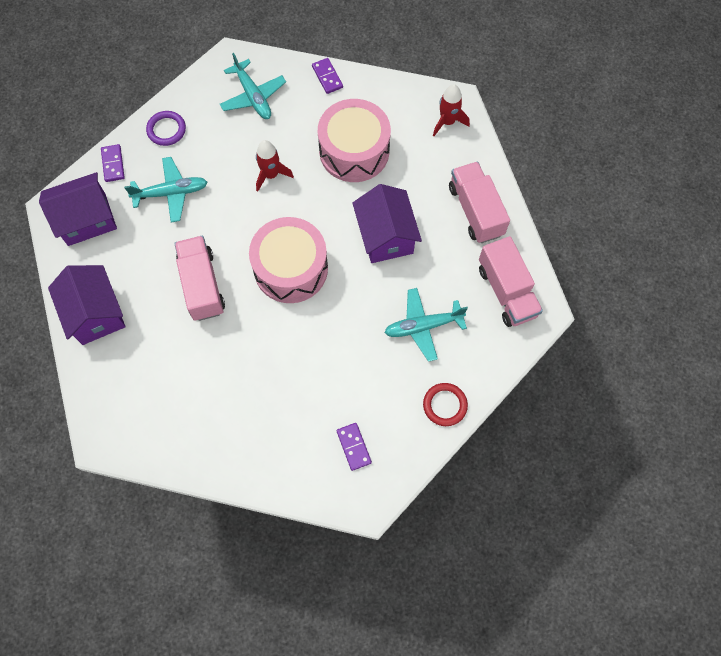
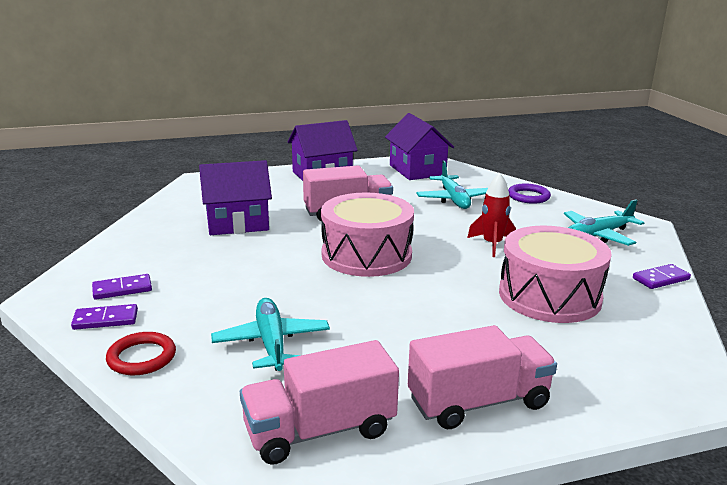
camera: 90 degrees right, 45 degrees down
purple domino [101,144,125,182] -> purple domino moved to [71,304,138,330]
purple house [352,184,422,263] -> purple house moved to [199,160,272,235]
red rocket [433,84,470,136] -> none

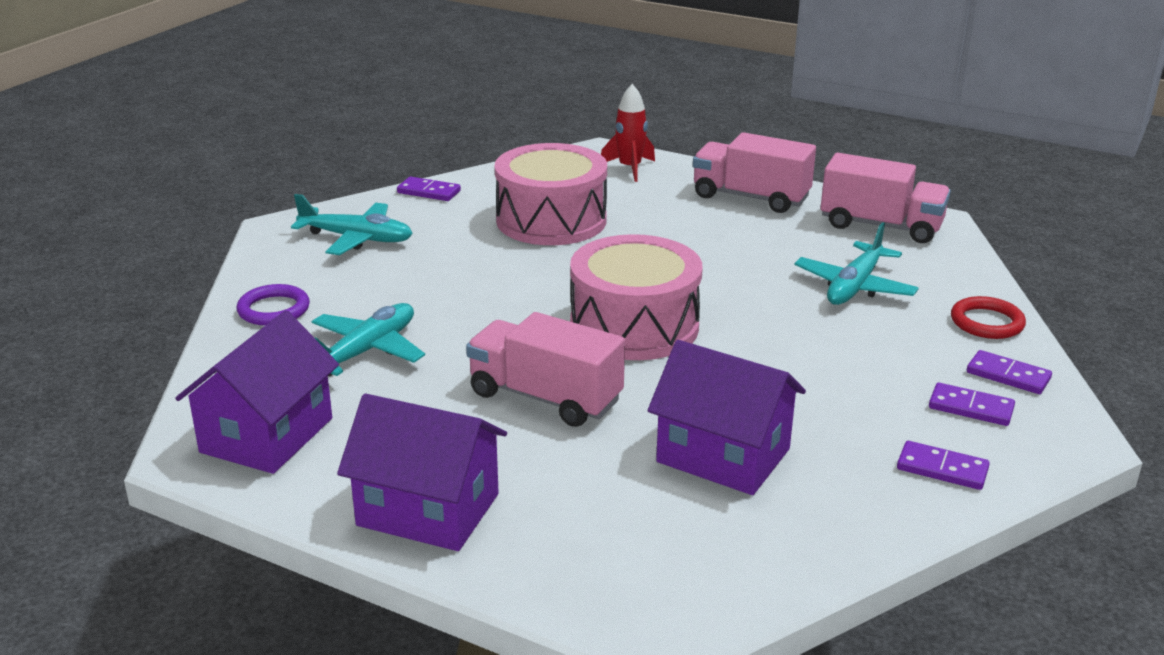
camera: 135 degrees left, 5 degrees up
red rocket [467,173,516,257] -> red rocket moved to [601,84,655,182]
none -> purple domino [897,441,990,490]

